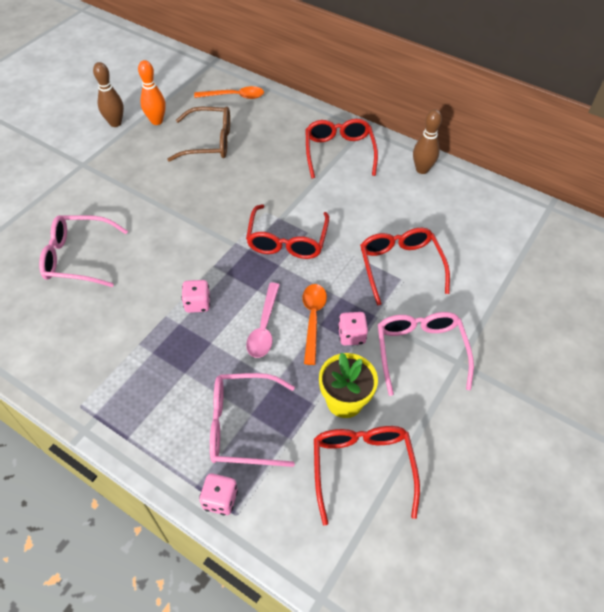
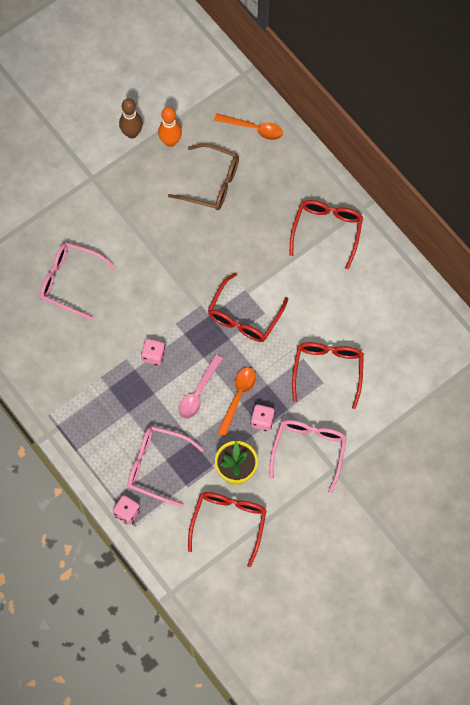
camera: 20 degrees right, 15 degrees up
brown bowling pin [413,109,442,174] -> none

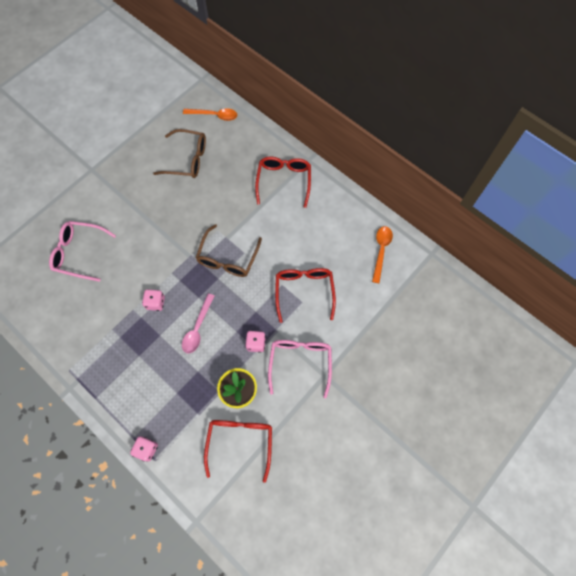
camera: 10 degrees left, 0 degrees up
brown bowling pin [119,98,143,138] -> none
pink glasses [128,426,204,507] -> none
orange bowling pin [158,107,182,147] -> none
red glasses [208,273,288,342] -> brown glasses [196,224,262,277]
orange spoon [217,367,256,437] -> orange spoon moved to [372,226,393,283]

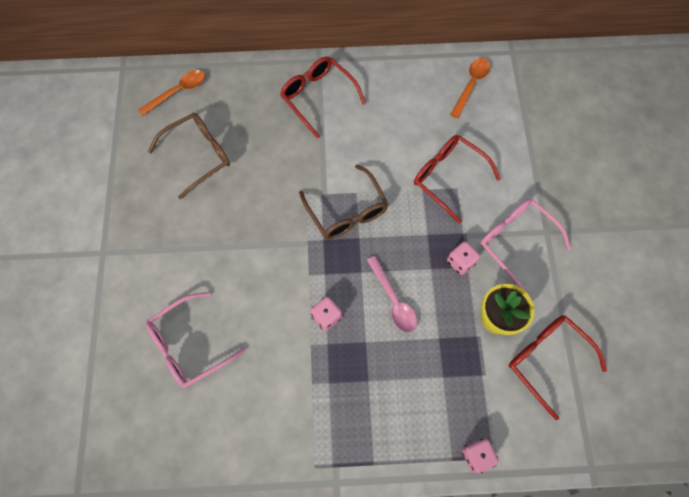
camera: 45 degrees left, 0 degrees up
orange spoon [372,226,393,283] -> orange spoon turned 60 degrees clockwise [450,58,490,118]

